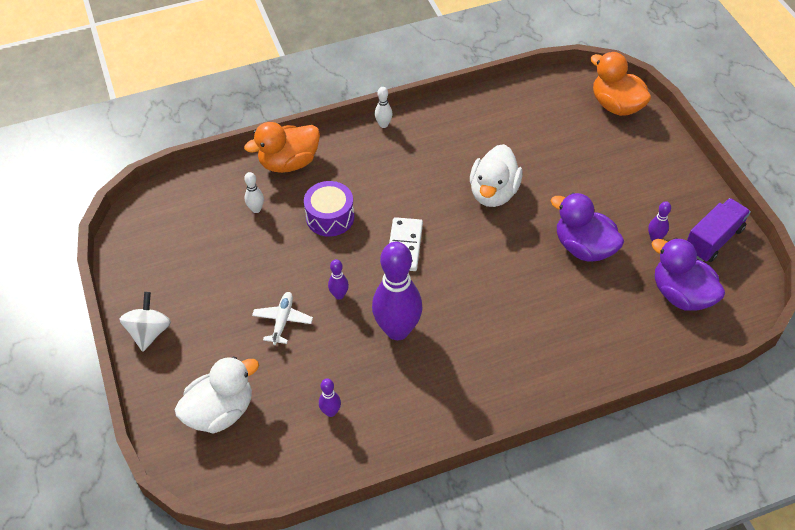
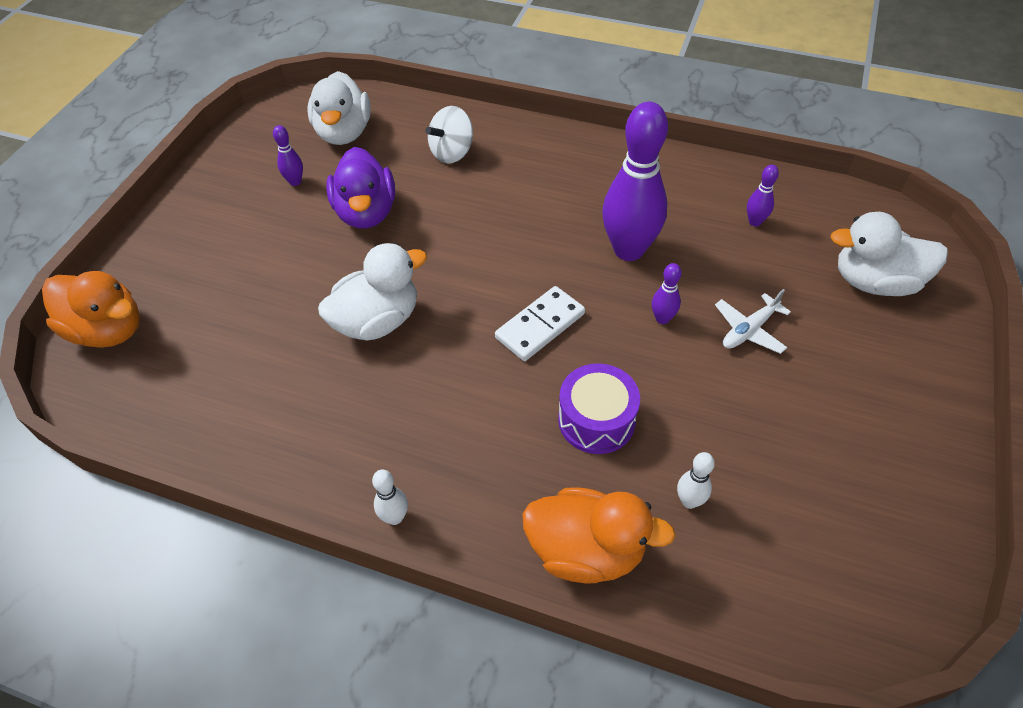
camera: 140 degrees left, 0 degrees up
white spinning top [119,292,171,352] -> white spinning top moved to [426,106,473,164]
orange duck [590,52,651,116] -> orange duck turned 60 degrees counterclockwise [42,271,140,348]
purple duck [652,238,725,311] -> white duck [308,71,371,145]
purple truck [687,198,751,262] -> none

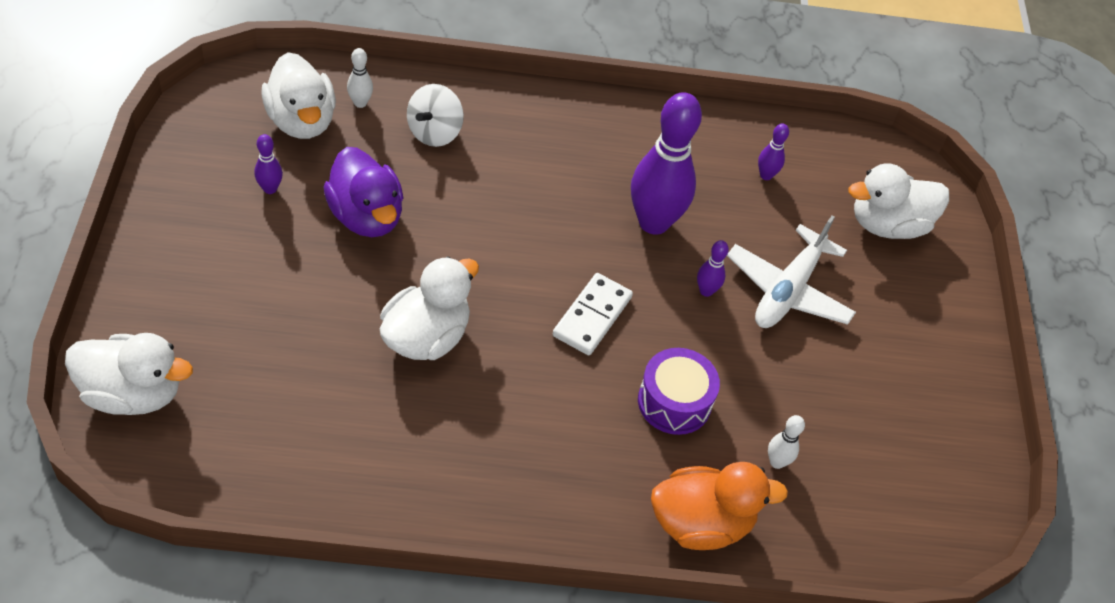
camera: 25 degrees left, 0 degrees up
orange duck [42,271,140,348] -> white duck [65,333,193,415]
white bowling pin [372,470,408,525] -> white bowling pin moved to [347,48,373,108]
white plane [715,289,791,354] -> white plane [727,215,856,328], size x1.71

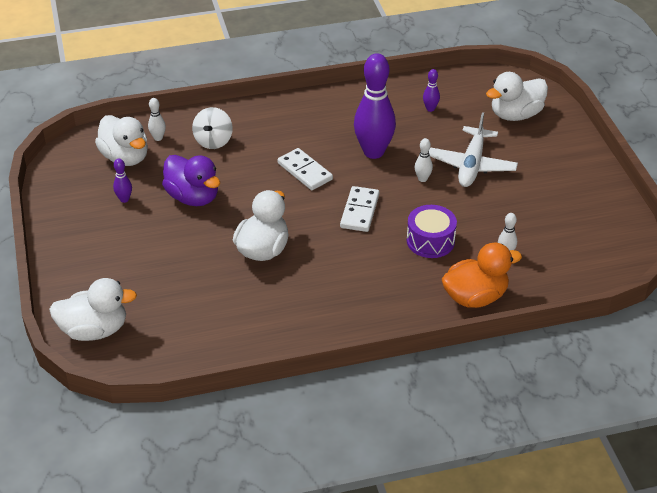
camera: 10 degrees left, 10 degrees down
purple bowling pin [697,240,729,297] -> white bowling pin [414,138,433,182]
none -> white domino [277,148,333,190]

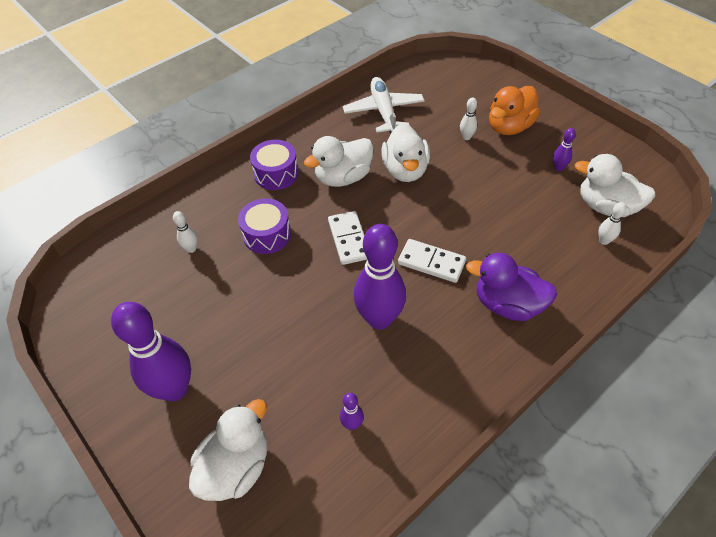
camera: 155 degrees right, 10 degrees up
white duck [49,278,137,341] -> white duck moved to [304,136,374,187]
purple duck [162,155,220,206] -> purple duck moved to [466,253,557,321]
white spinning top [192,107,233,149] -> none
white bowling pin [414,138,433,182] -> white bowling pin moved to [460,97,477,140]
white plane [429,112,518,187] -> white plane moved to [343,77,425,133]
orange duck [442,242,522,308] -> orange duck moved to [489,86,540,135]
none -> purple bowling pin [111,302,191,401]
none -> purple drum [250,140,299,190]

